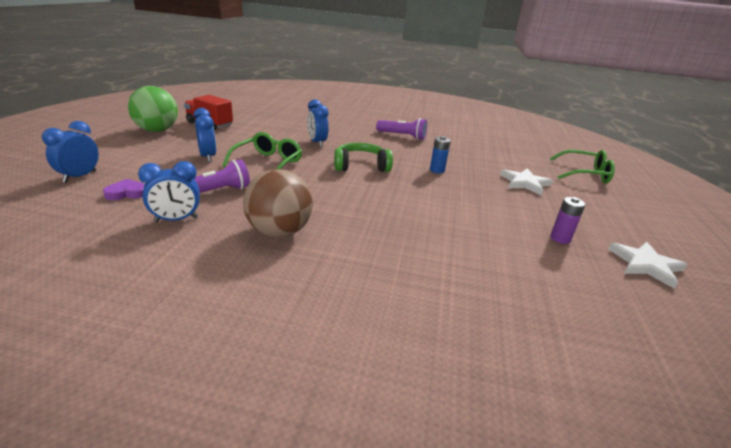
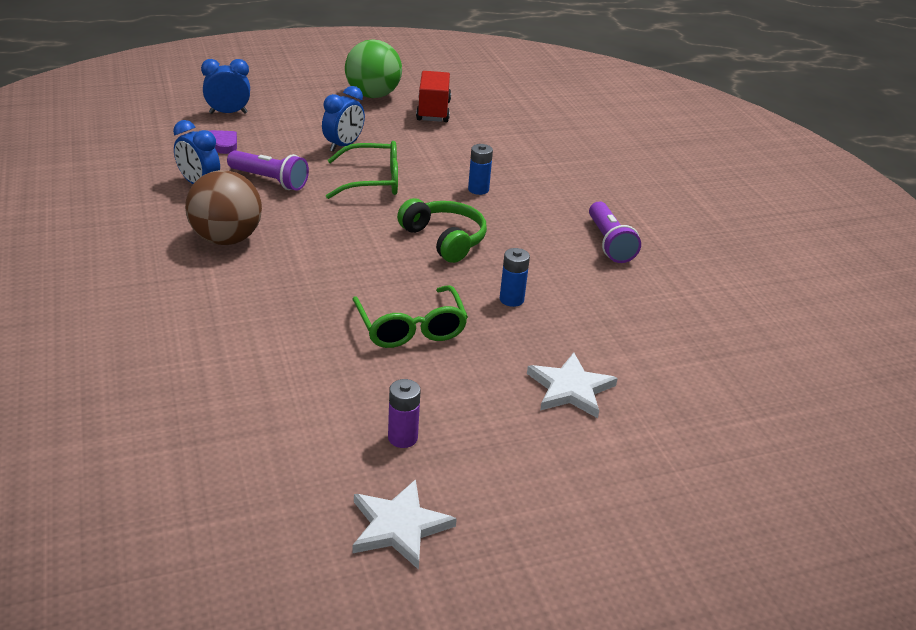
camera: 60 degrees right, 5 degrees up
blue clock [307,99,329,147] -> blue battery [468,144,493,195]
green glasses [550,150,615,183] -> green glasses moved to [352,285,468,348]

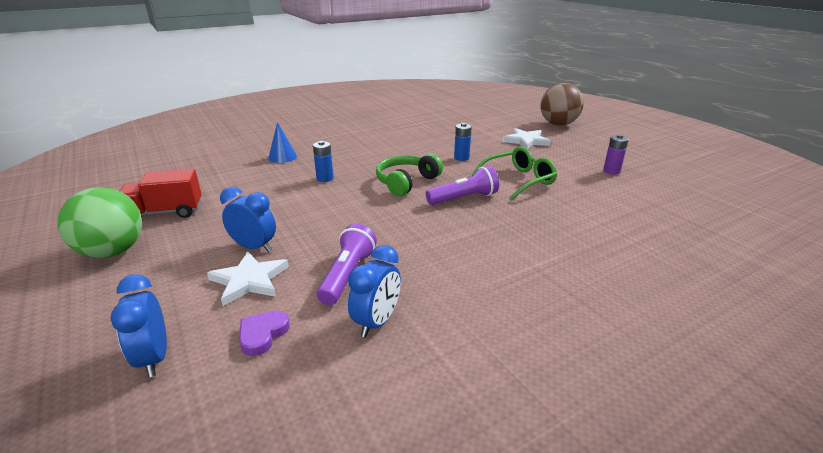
camera: 100 degrees left, 5 degrees down
brown ball [185,170,262,245] -> brown ball moved to [540,83,584,125]
green glasses [326,141,398,199] -> none
white star [353,479,457,570] -> white star moved to [207,251,289,306]
purple flashlight [589,201,641,263] -> purple flashlight moved to [426,166,499,205]
none -> blue cone [268,122,297,163]

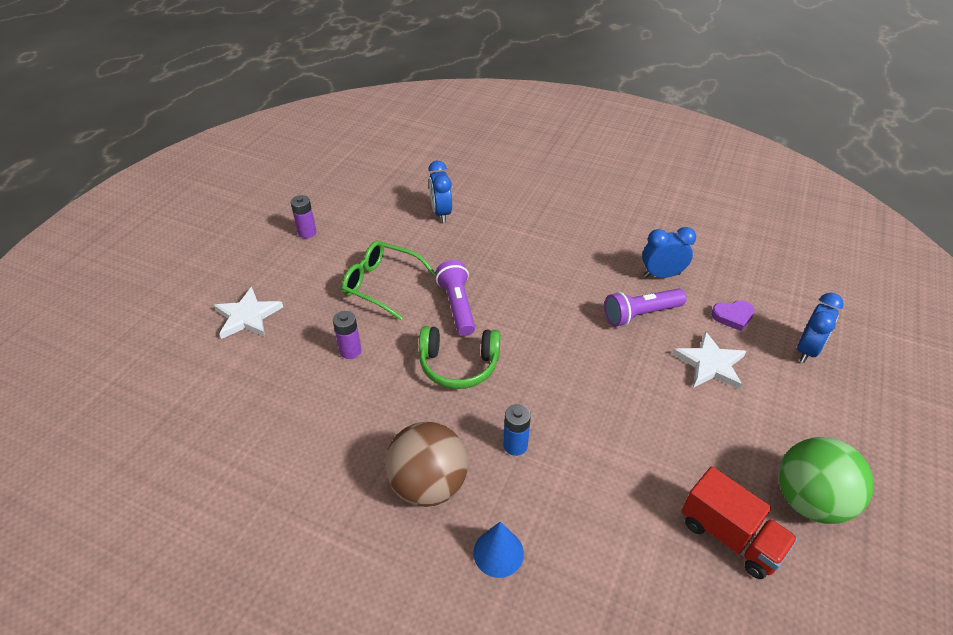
camera: 125 degrees left, 15 degrees up
blue clock [220,187,276,252] -> blue clock moved to [428,161,452,223]
purple flashlight [426,166,499,205] -> purple flashlight turned 45 degrees clockwise [436,260,475,336]
blue battery [454,123,472,161] -> purple battery [333,311,362,359]
brown ball [540,83,584,125] -> brown ball moved to [385,422,468,507]

